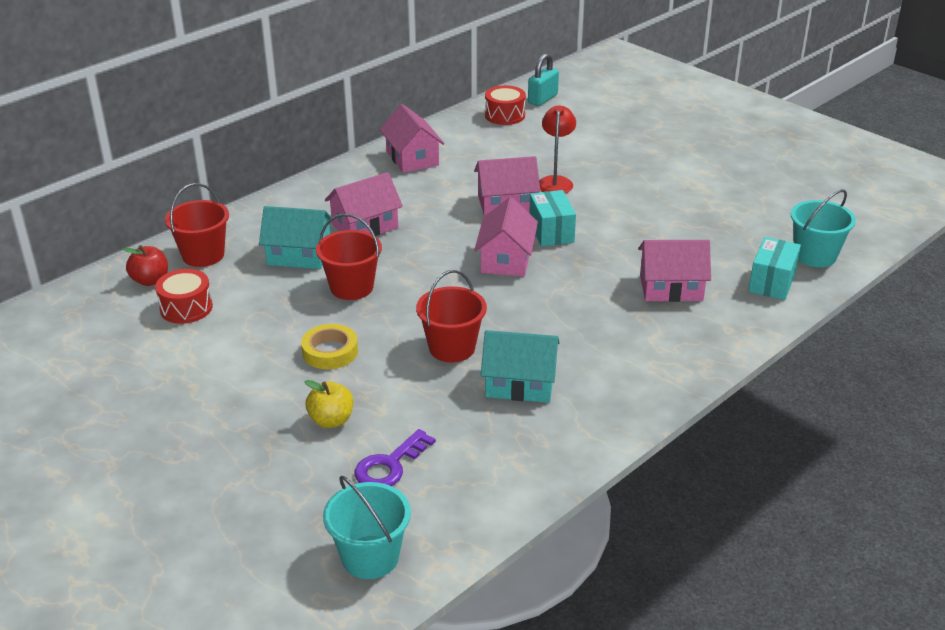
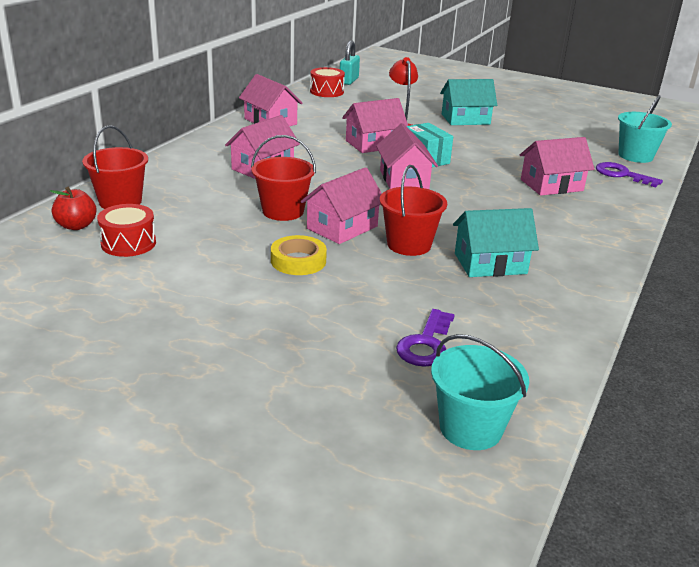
camera: 20 degrees left, 5 degrees down
turquoise house [259,206,333,269] -> turquoise house moved to [440,79,497,125]
yellow apple [304,380,353,428] -> none
turquoise box [748,237,801,300] -> purple key [596,162,663,187]
none -> pink house [301,167,382,244]

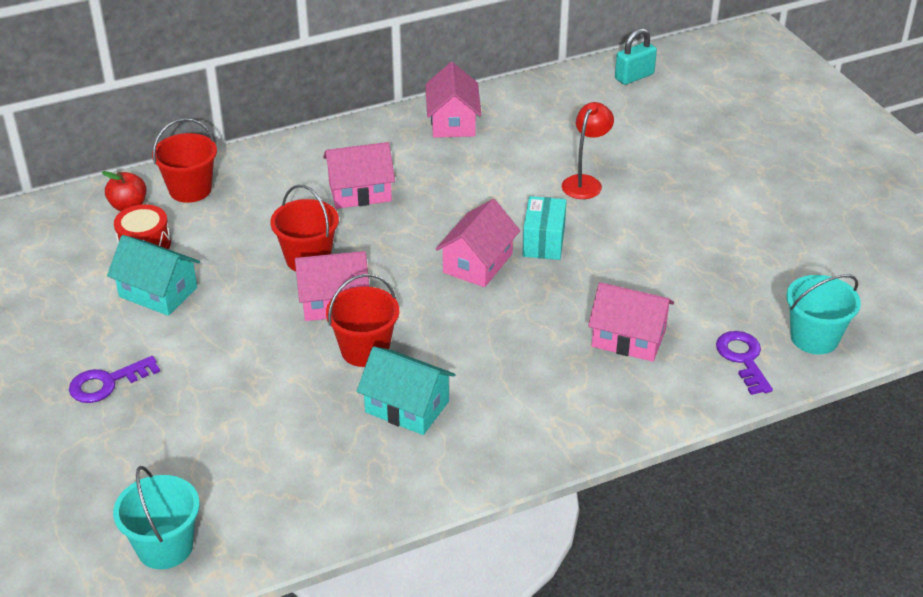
camera: 40 degrees right, 10 degrees up
yellow tape [271,235,327,275] -> none
red drum [310,67,345,97] -> none
pink house [342,98,408,153] -> none
purple key [396,309,455,367] -> purple key moved to [69,356,160,403]
turquoise house [440,79,497,125] -> turquoise house moved to [107,235,200,316]

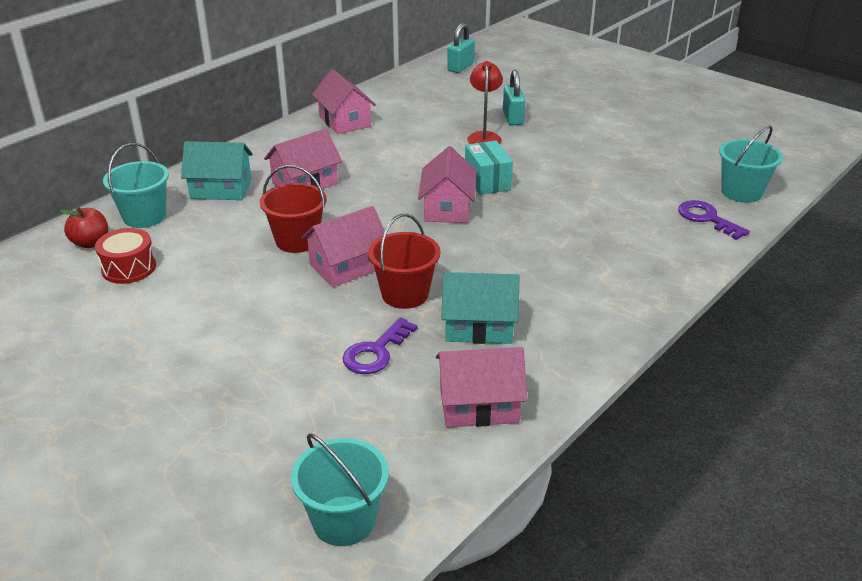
camera: 25 degrees left, 5 degrees down
purple key [69,356,160,403] -> purple key moved to [343,317,418,374]
turquoise house [107,235,200,316] -> turquoise house moved to [181,141,253,200]
red bucket [152,118,217,203] -> turquoise bucket [103,143,169,228]
pink house [588,282,674,362] -> pink house moved to [436,347,528,427]
none -> turquoise padlock [503,70,525,125]

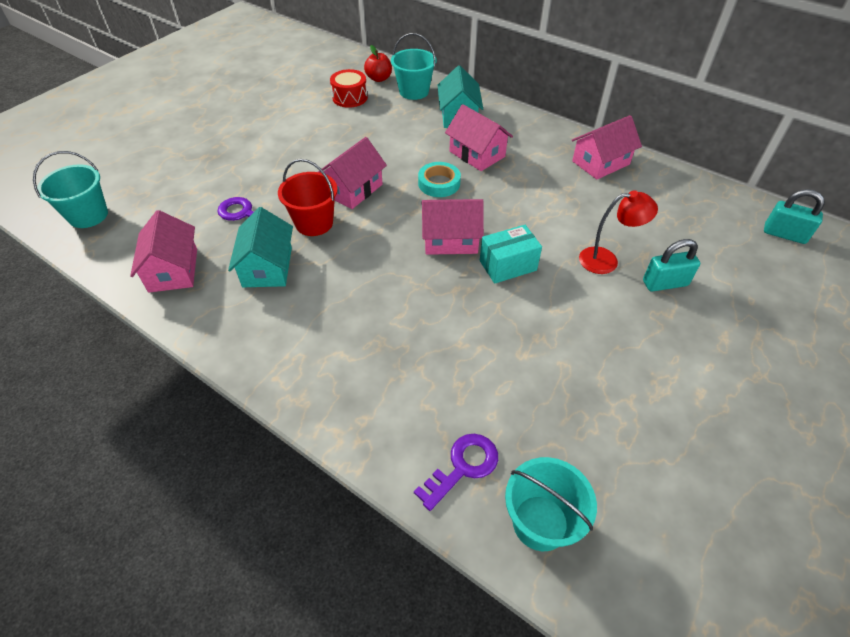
camera: 85 degrees right, 15 degrees up
red bucket [260,165,327,253] -> none
pink house [301,206,385,287] -> pink house turned 75 degrees clockwise [318,137,387,209]
none -> turquoise tape [418,162,461,197]

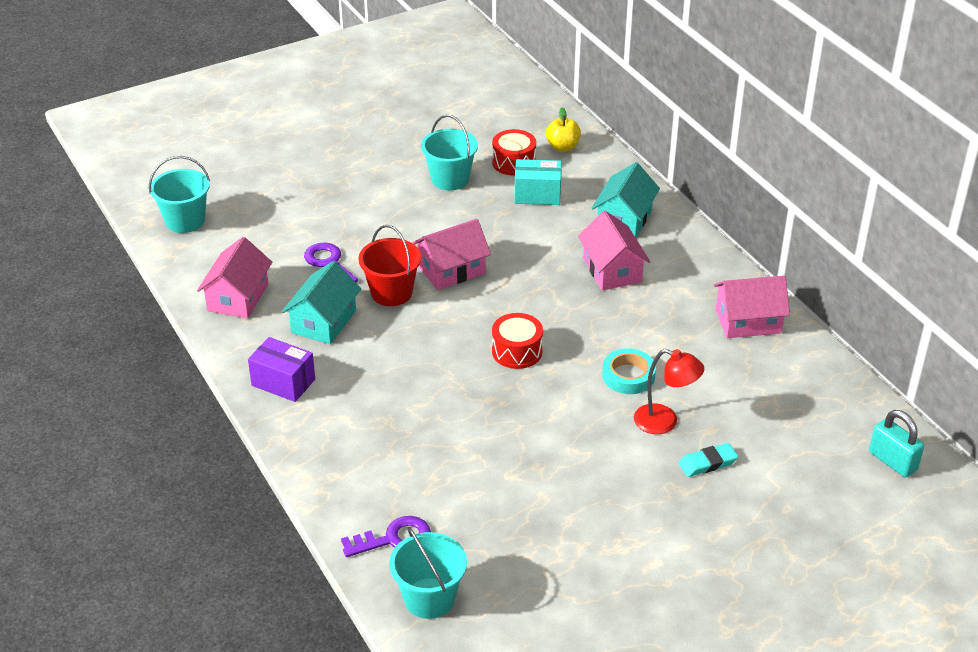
camera: 25 degrees right, 10 degrees down
red apple [364,45,392,82] -> yellow apple [546,107,581,152]
turquoise bucket [391,33,437,100] -> turquoise bucket moved to [421,115,478,190]
turquoise tape [418,162,461,197] -> turquoise tape moved to [602,348,656,394]
pink house [422,199,484,255] -> red drum [492,313,543,369]
turquoise box [480,225,542,284] -> turquoise box moved to [514,159,562,205]
turquoise padlock [643,239,700,292] -> turquoise eraser [679,443,738,477]
none -> purple box [248,337,315,402]

